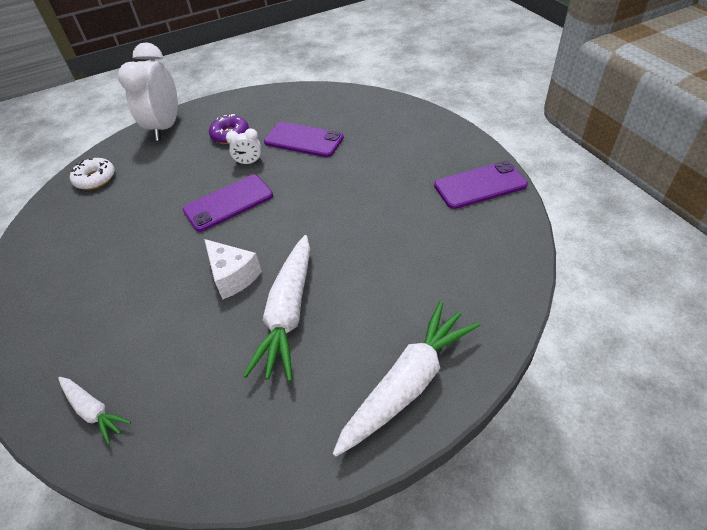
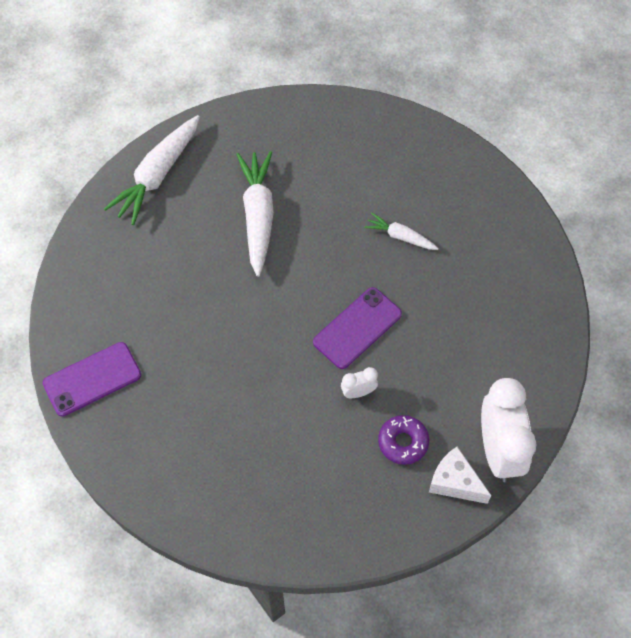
camera: 165 degrees right, 15 degrees up
white carrot [58,377,131,445] -> white carrot moved to [364,213,439,250]
white donut [70,158,115,190] -> none
white cheese [204,239,262,299] -> white cheese moved to [429,447,491,504]
purple phone [264,122,344,157] -> none

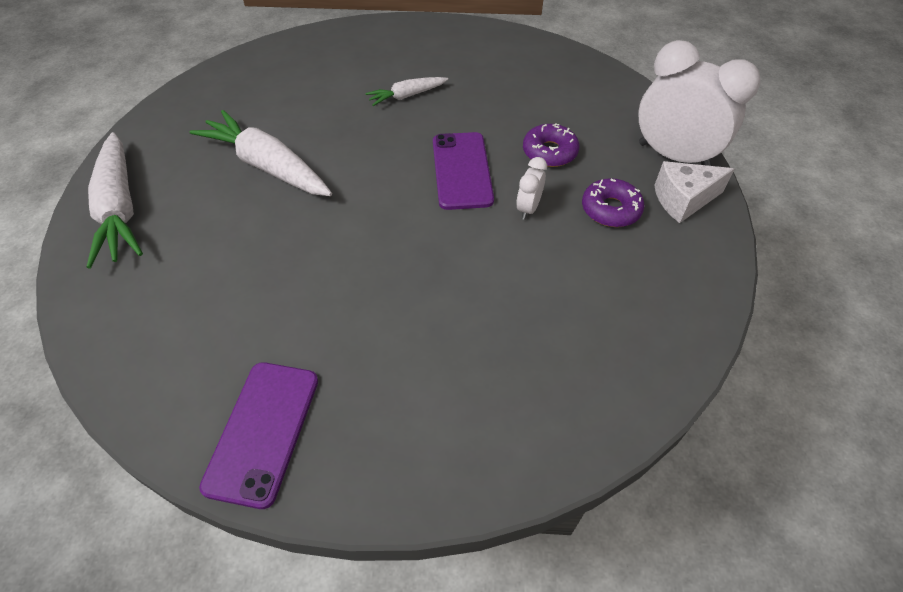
camera: 50 degrees left, 10 degrees down
none -> purple donut [523,123,579,167]

